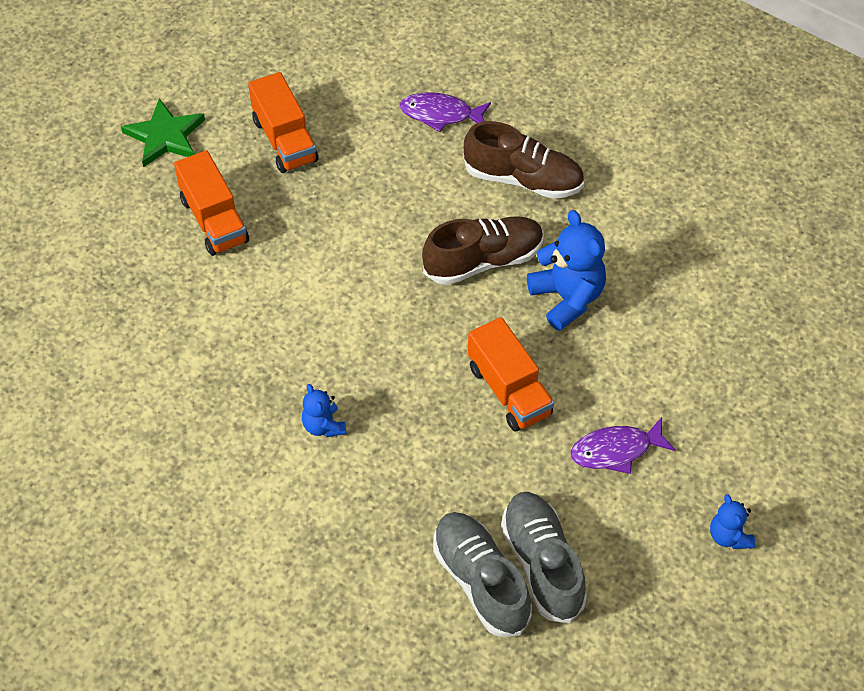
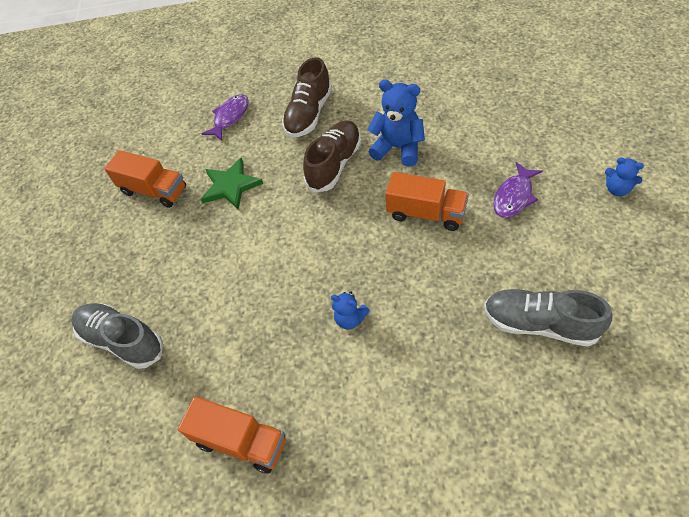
camera: 35 degrees left, 0 degrees up
green star [121,98,205,167] -> green star moved to [201,158,263,210]
orange truck [174,150,249,256] -> orange truck moved to [178,396,285,474]
purple fish [400,92,491,132] -> purple fish turned 150 degrees clockwise [202,94,249,141]
brown shoe [463,121,584,199] -> brown shoe turned 135 degrees clockwise [282,57,332,138]
grey shoe [501,492,587,623] -> grey shoe moved to [72,303,163,369]

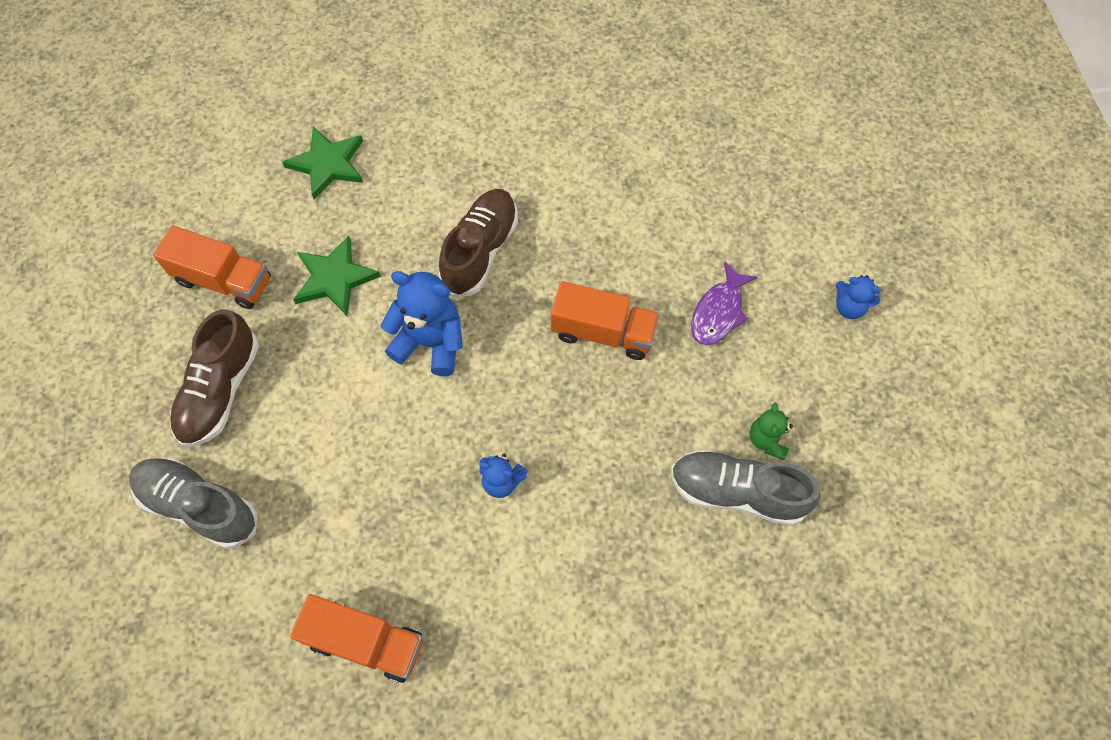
camera: 10 degrees left, 10 degrees up
purple fish [202,94,249,141] -> green star [282,127,363,200]
brown shoe [282,57,332,138] -> brown shoe moved to [170,309,259,447]
blue teddy bear [367,79,425,166] -> blue teddy bear moved to [381,271,463,376]
none -> green teddy bear [749,403,793,460]

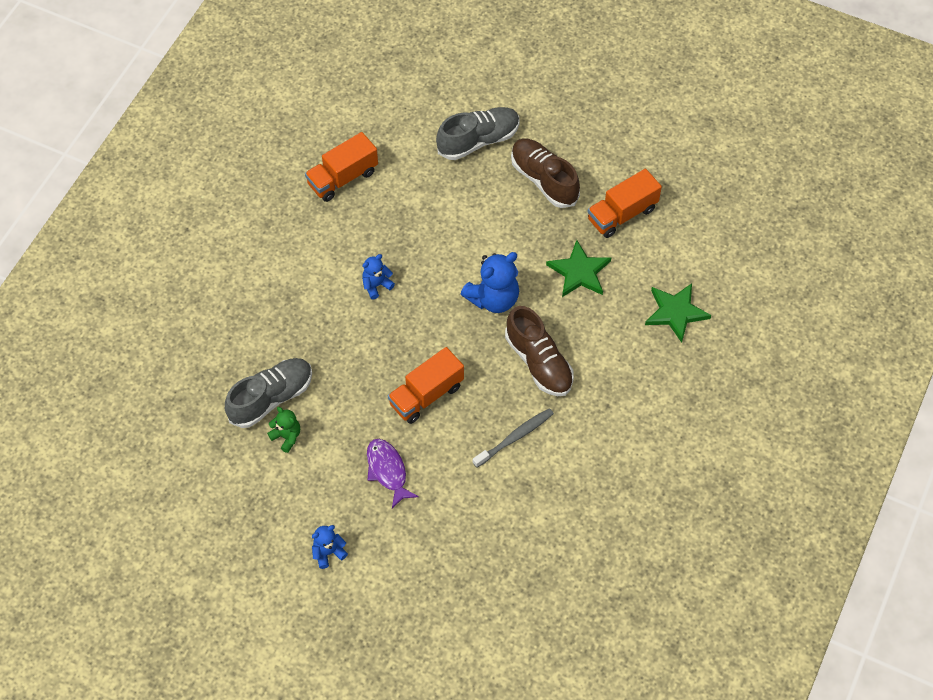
camera: 125 degrees right, 5 degrees down
none -> grey toothbrush [473,408,554,468]

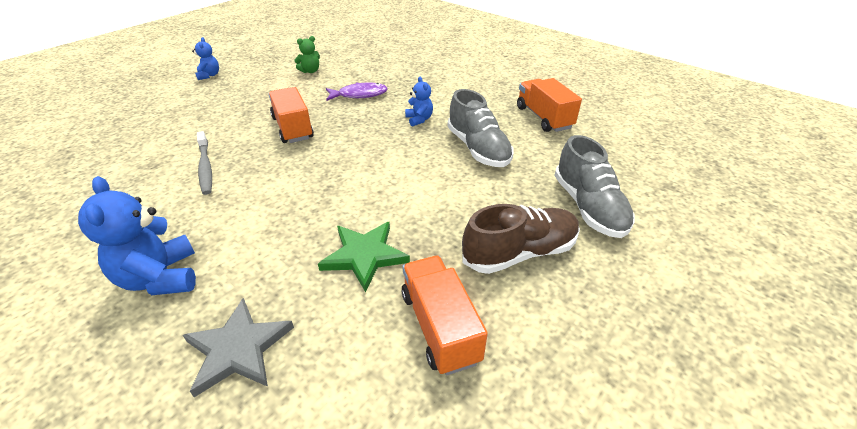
camera: 105 degrees right, 20 degrees down
grey shoe [225,358,312,428] -> grey shoe moved to [448,89,514,167]
purple fish [367,439,419,508] -> purple fish moved to [326,82,388,101]
blue teddy bear [461,252,519,313] -> blue teddy bear moved to [78,176,196,295]
brown shoe [505,306,574,396] -> none
green star [645,283,711,343] -> grey star [183,298,294,397]

